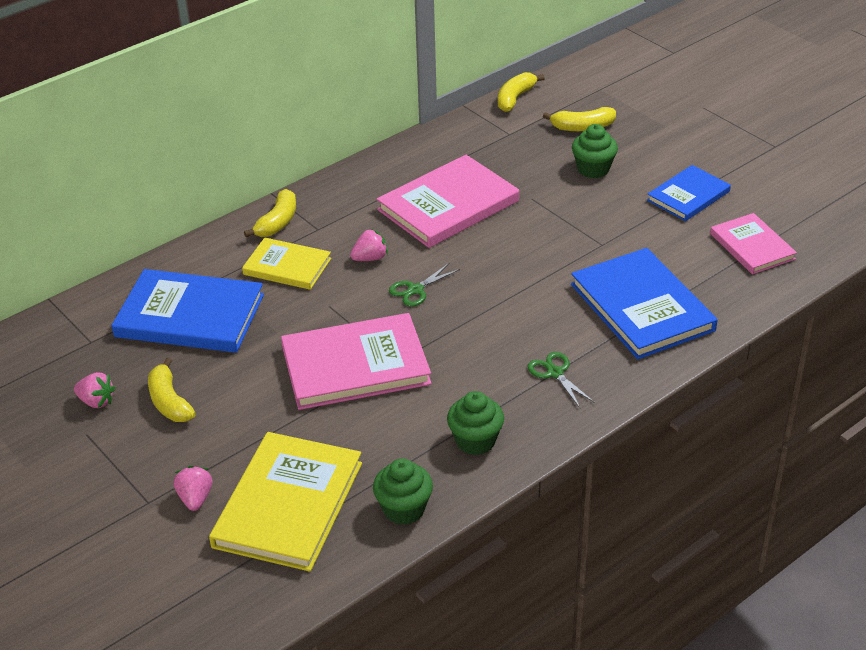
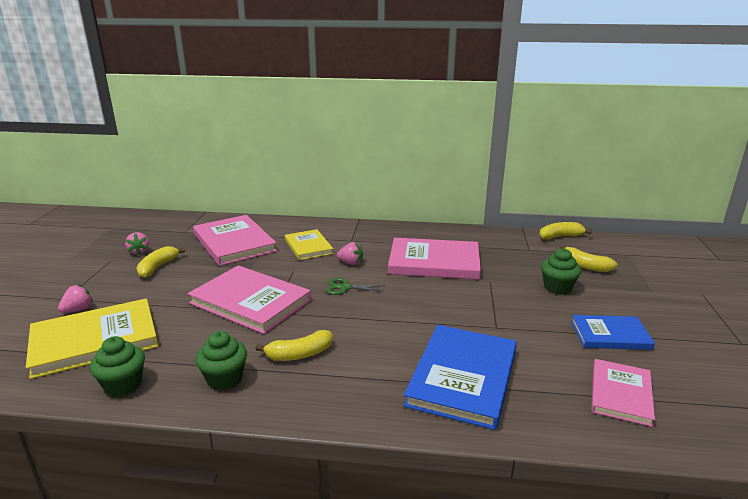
camera: 45 degrees right, 15 degrees down
blue book [111,269,264,353] -> pink book [193,215,277,266]
yellow banana [244,189,296,237] -> yellow banana moved to [256,330,333,361]
green scissors [527,352,595,408] -> none

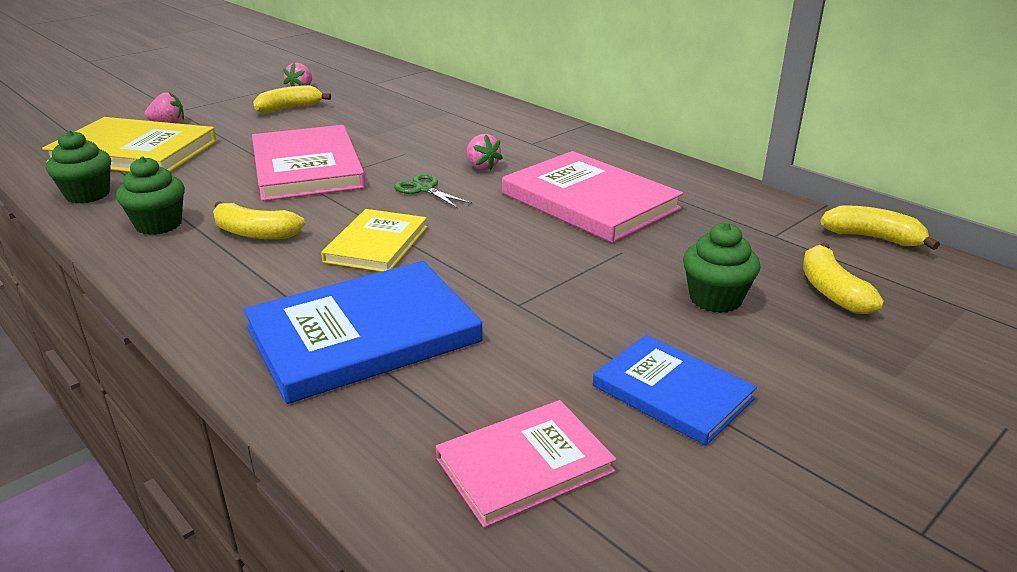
camera: 40 degrees right, 5 degrees up
pink book [193,215,277,266] -> none
yellow book [285,229,334,260] -> yellow book moved to [321,209,427,272]

